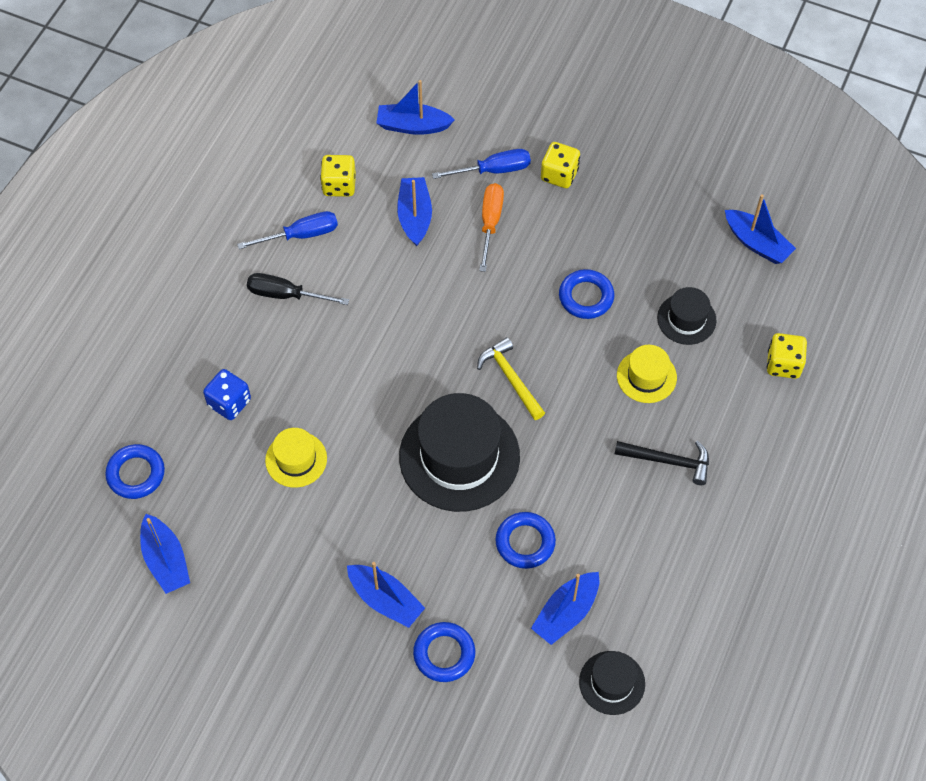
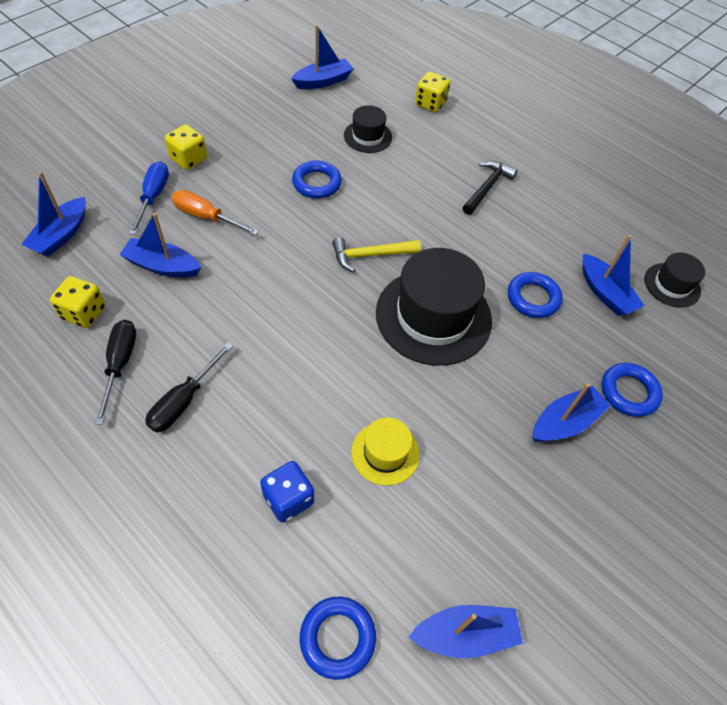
camera: 75 degrees left, 5 degrees down
blue screwdriver [237,211,338,249] -> black screwdriver [95,320,136,425]
yellow hat [617,345,677,403] -> none

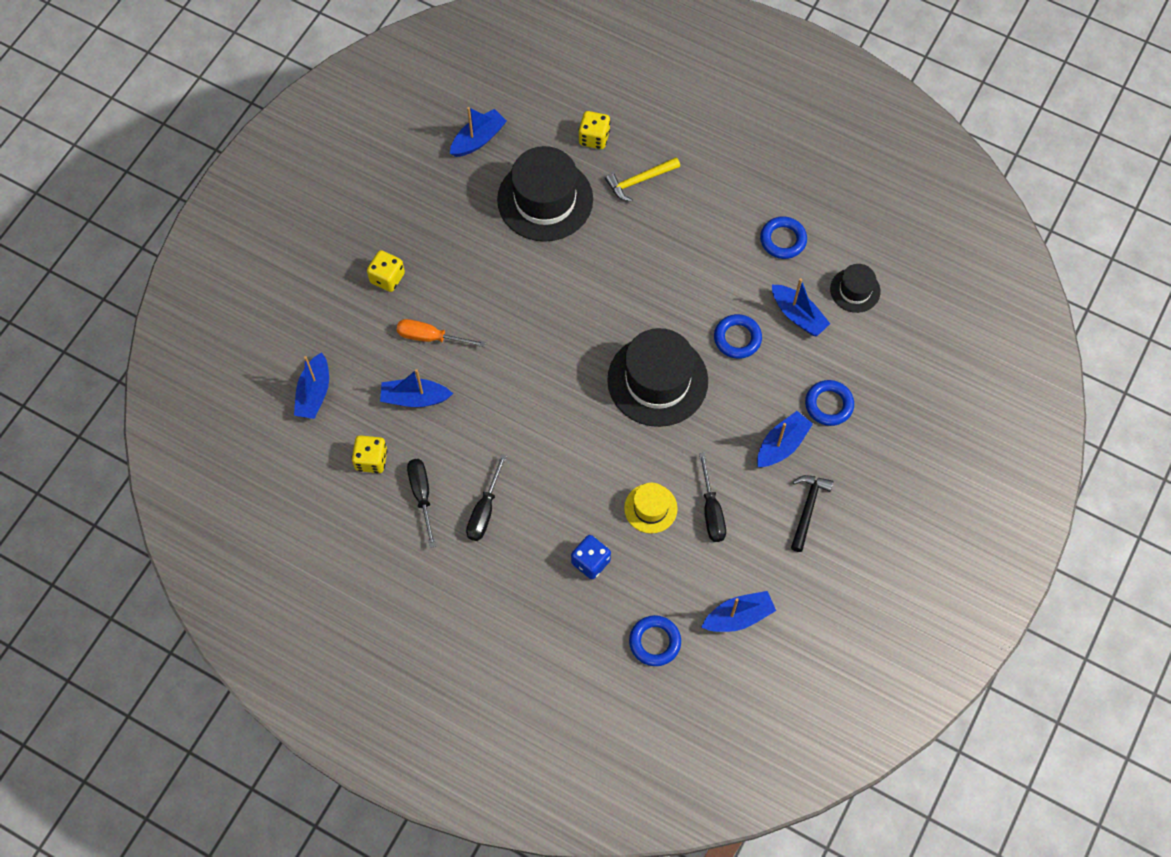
camera: 10 degrees left, 10 degrees up
blue screwdriver [129,161,169,235] -> none
blue ring [292,160,342,199] -> blue ring moved to [760,216,807,259]
yellow hammer [332,237,421,272] -> yellow hammer moved to [605,157,680,202]
black hat [344,105,392,153] -> black hat [497,146,593,242], size x1.96
black hammer [462,161,517,215] -> black hammer moved to [791,475,833,552]
none -> black screwdriver [699,453,726,542]

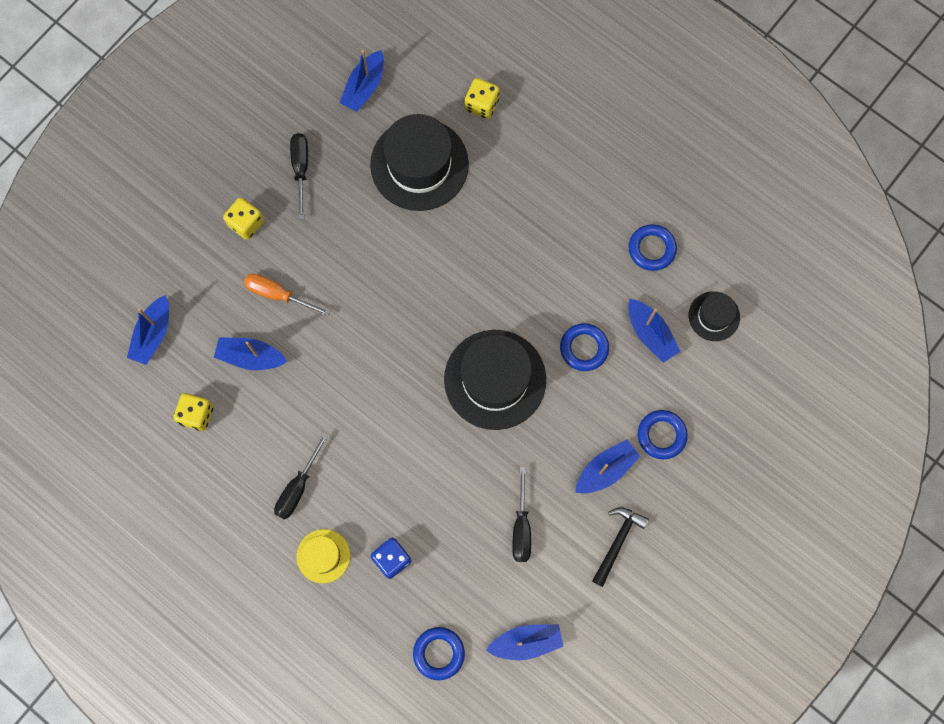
camera: 10 degrees right, 10 degrees up
black screwdriver [407,459,436,548] -> black screwdriver moved to [290,133,308,220]
blue boat [450,107,507,157] -> blue boat turned 150 degrees clockwise [340,50,384,111]
yellow hammer [605,157,680,202] -> none
yellow hat [624,483,678,533] -> yellow hat moved to [296,529,350,583]

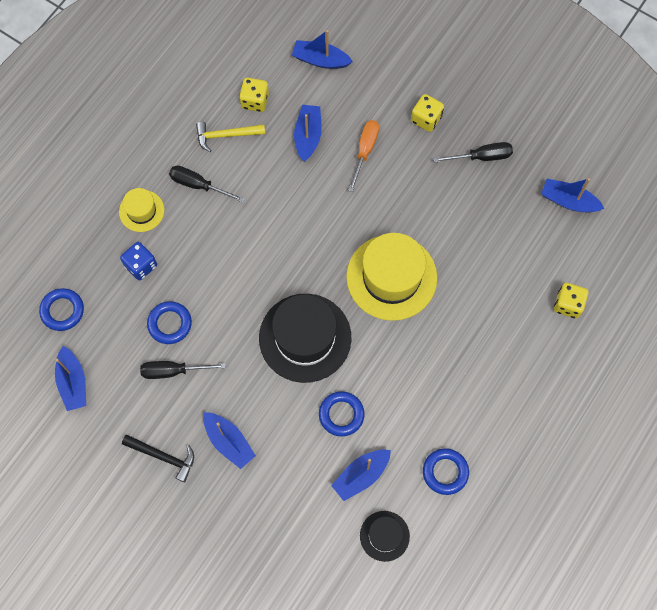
camera: 85 degrees right, 5 degrees down
black hat [370,114,469,211] -> none
blue ring [638,410,688,459] -> blue ring moved to [147,301,192,344]
none -> yellow hammer [196,122,265,152]
none -> yellow hat [346,233,437,321]

